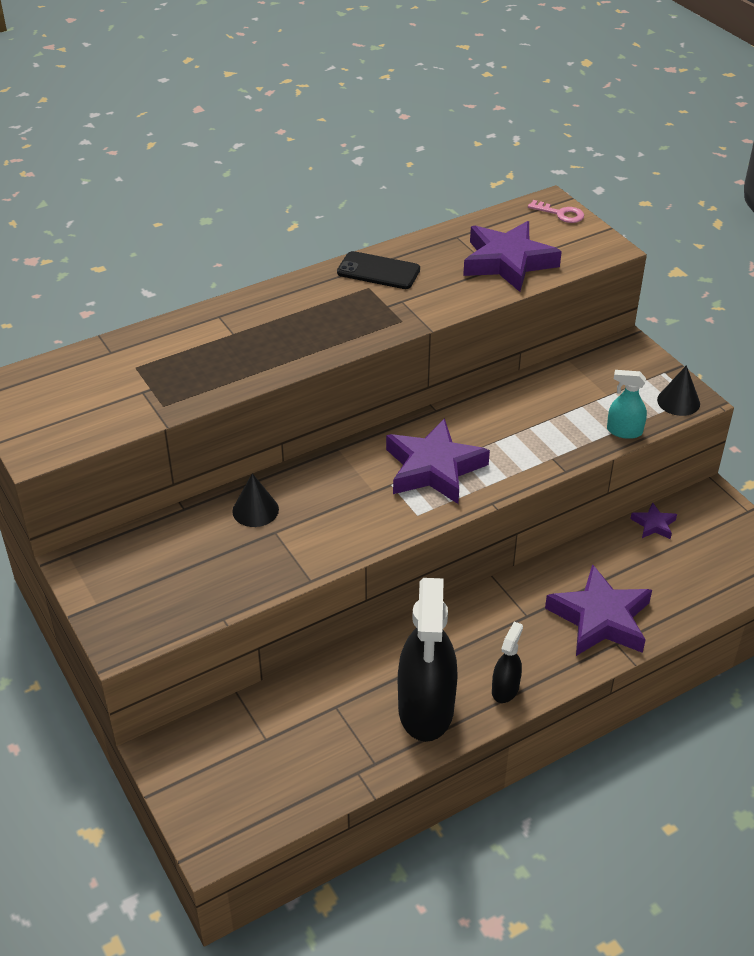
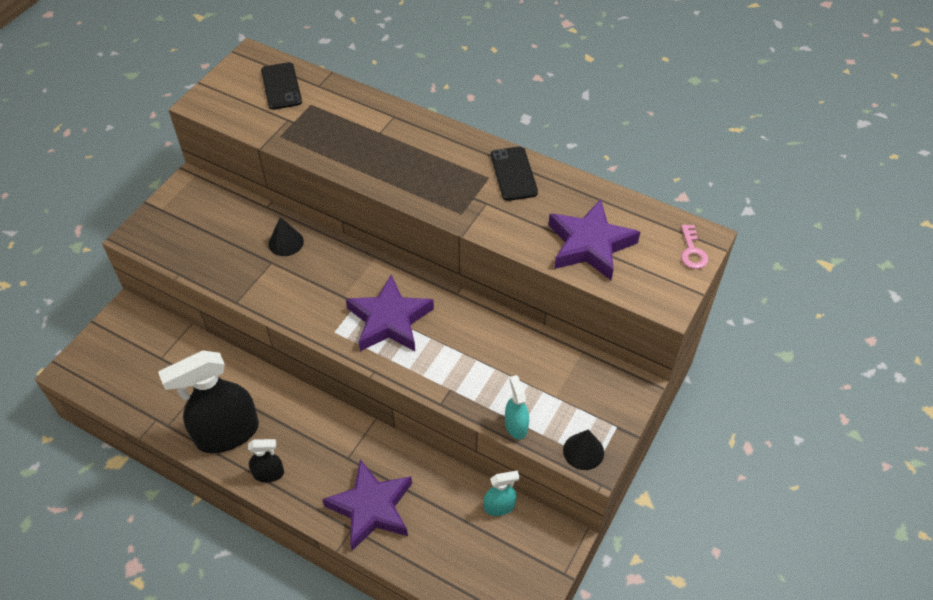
camera: 60 degrees right, 10 degrees up
purple star [630,502,677,539] -> turquoise spray bottle [484,470,519,516]
none -> black phone [261,62,302,110]

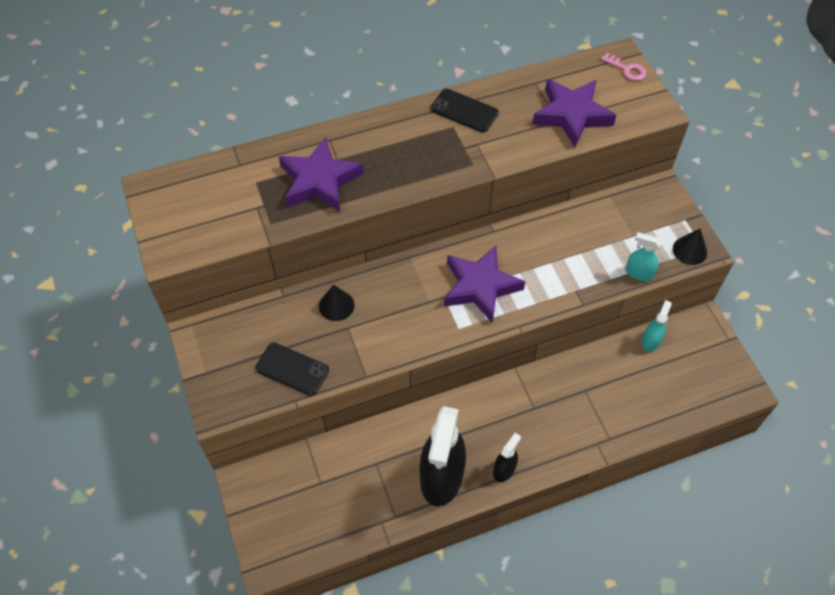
camera: 50 degrees left, 5 degrees up
black phone [261,62,302,110] -> black phone moved to [255,343,329,396]
purple star [322,459,412,551] -> purple star moved to [279,137,364,212]

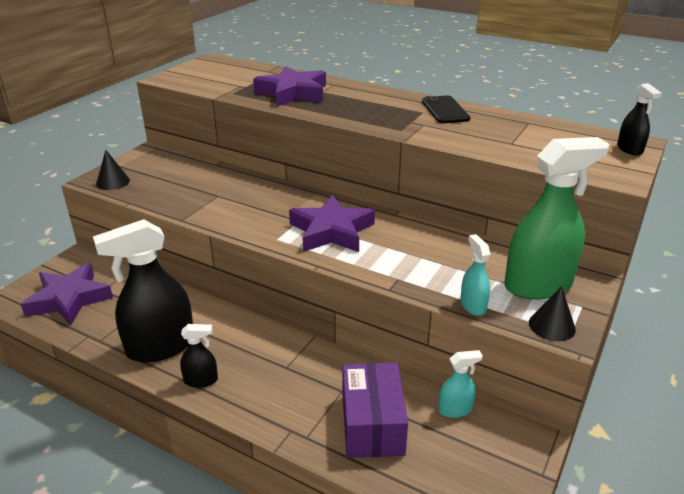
camera: 50 degrees right, 25 degrees down
black phone [255,343,329,396] -> none
black cone [319,285,355,321] -> black cone moved to [96,150,130,190]
purple star [532,79,617,147] -> purple star moved to [21,263,113,326]
pink key [601,53,646,81] -> black spray bottle [617,83,662,155]
none -> purple box [343,362,408,458]
none -> green spray bottle [504,137,609,300]

